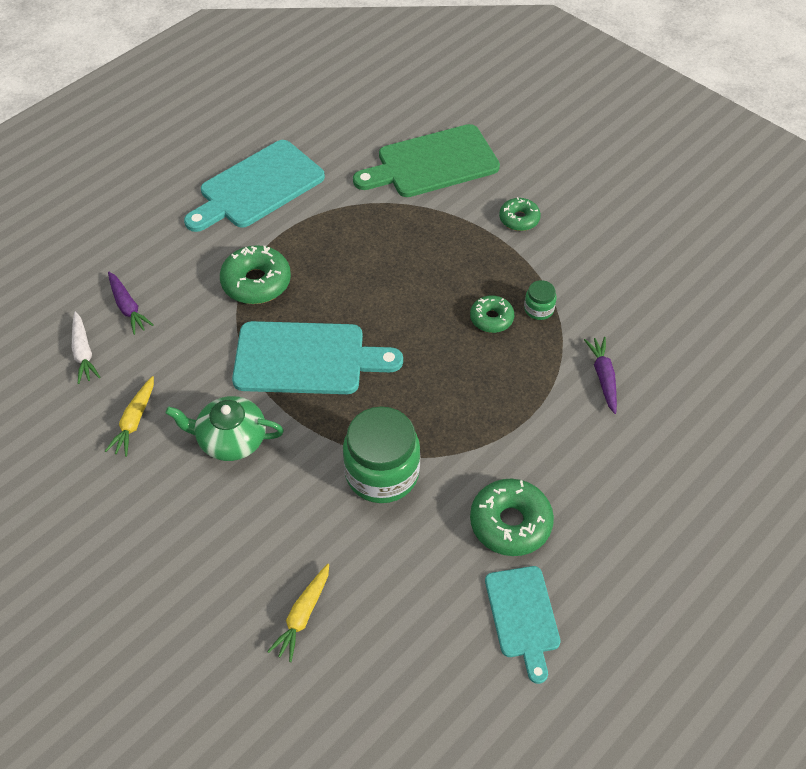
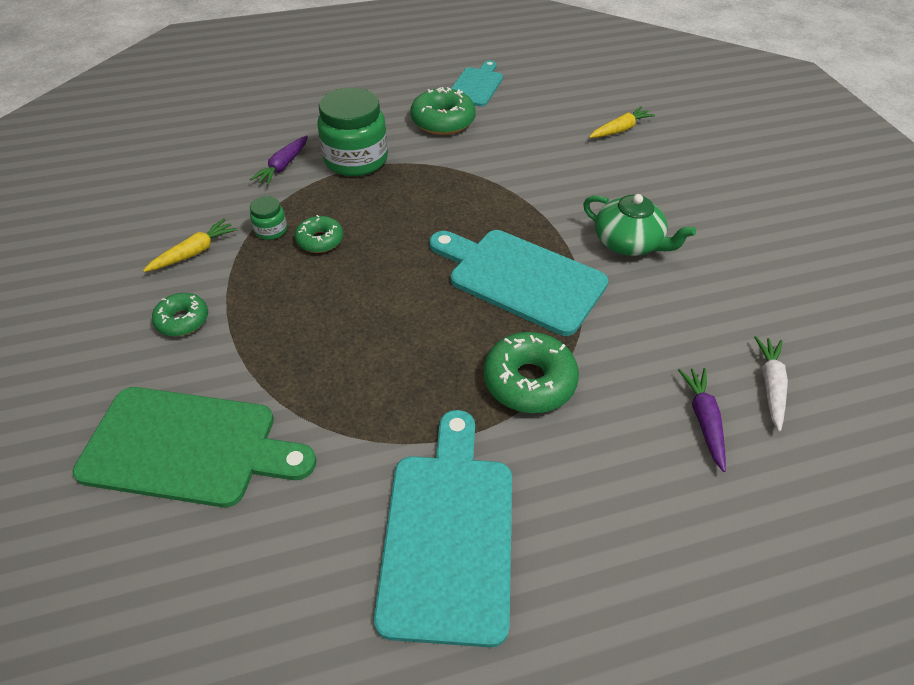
camera: 150 degrees left, 5 degrees down
yellow carrot [105,376,154,457] -> yellow carrot moved to [143,219,237,272]
turquoise cutting board [184,140,325,232] -> turquoise cutting board turned 75 degrees counterclockwise [374,410,512,648]
green jar [343,407,420,503] -> green jar moved to [317,87,388,176]

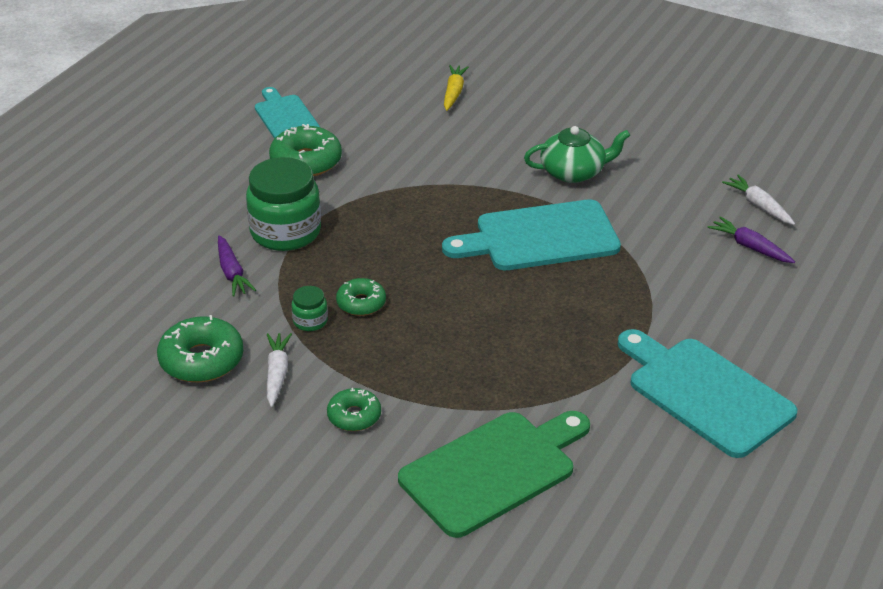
camera: 45 degrees left, 10 degrees down
yellow carrot [143,219,237,272] -> white carrot [267,333,292,407]
green donut [483,332,579,413] -> green donut moved to [157,315,243,383]

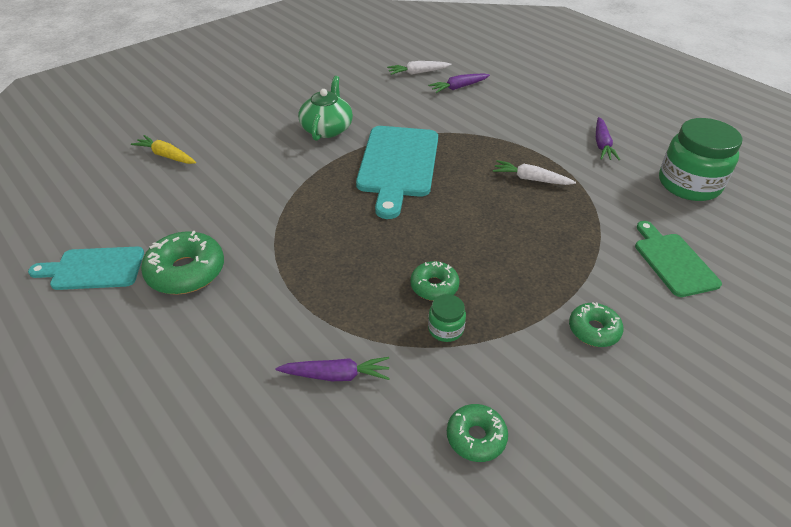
camera: 70 degrees left, 5 degrees up
green donut [157,315,243,383] -> green donut [447,404,508,462], size x0.61
green jar [246,157,321,251] -> green jar moved to [659,118,743,201]
white carrot [267,333,292,407] -> white carrot moved to [493,160,576,185]
green cutting board [398,411,590,538] -> green cutting board [635,221,722,297], size x0.61
turquoise cutting board [618,329,798,458] -> purple carrot [596,117,620,160]

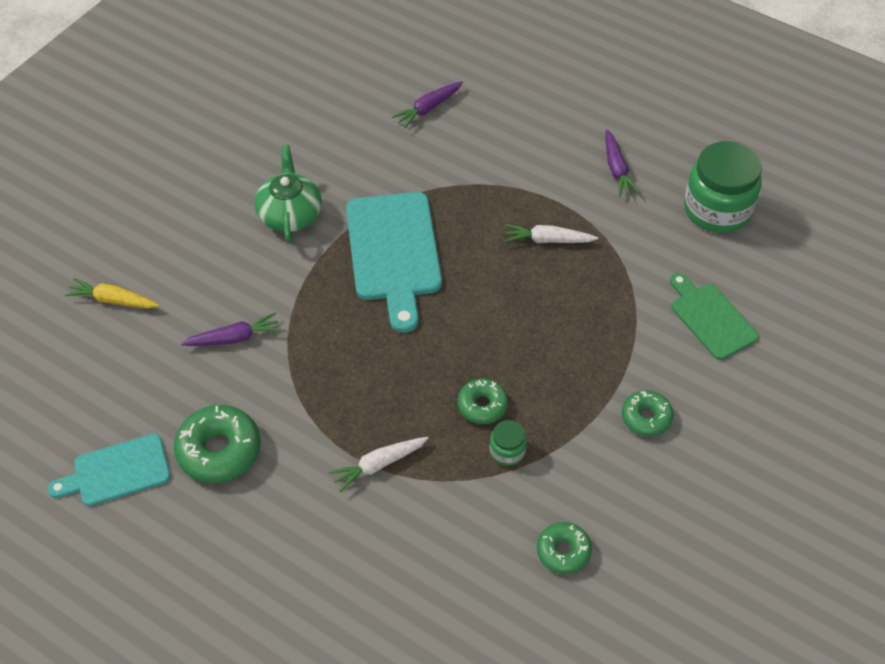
camera: 15 degrees left, 10 degrees up
purple carrot [276,357,390,381] -> purple carrot moved to [181,312,281,346]
white carrot [387,61,451,75] -> white carrot moved to [329,437,429,492]

